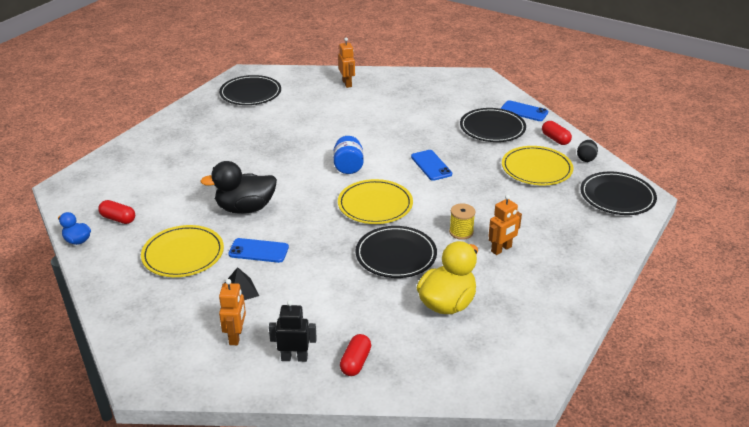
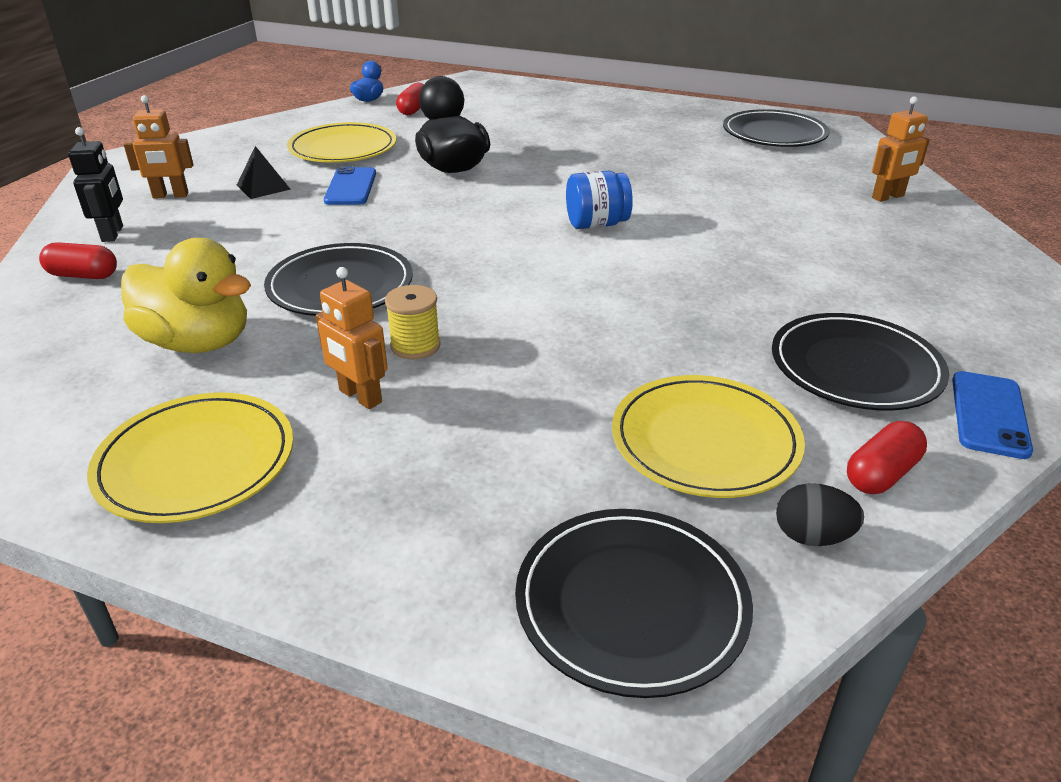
camera: 80 degrees right, 0 degrees up
yellow plate [338,179,413,224] -> yellow plate moved to [87,392,293,523]
blue phone [411,150,452,181] -> none

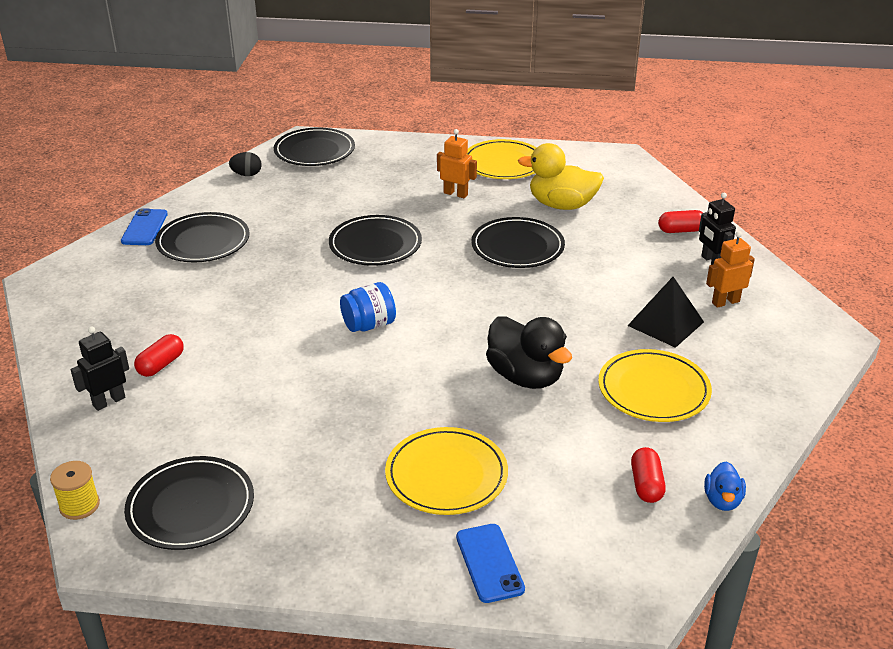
camera: 165 degrees right, 0 degrees up
black pyramid [237,146,291,199] -> black pyramid [628,277,704,348], size x1.54
blue phone [324,167,376,205] -> blue phone moved to [456,524,525,603]
yellow spool [385,285,441,359] -> yellow spool moved to [50,461,100,520]
yellow plate [612,375,805,498] -> yellow plate moved to [385,427,508,515]
red capsule [847,421,927,494] -> red capsule moved to [134,334,184,377]
orange robot [872,96,930,202] -> black robot [70,326,129,411]
none -> black plate [329,215,422,266]

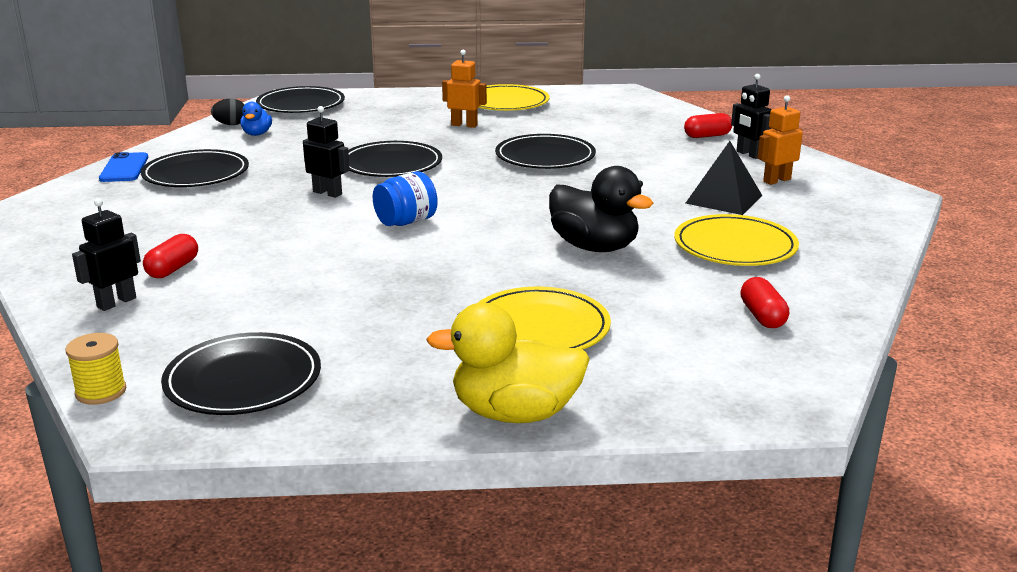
camera: 10 degrees left, 10 degrees down
blue phone [456,524,525,603] -> none
yellow duck [518,143,604,210] -> yellow duck moved to [426,303,590,423]
blue duck [704,461,746,511] -> blue duck moved to [240,102,272,136]
none -> black robot [303,106,350,198]

